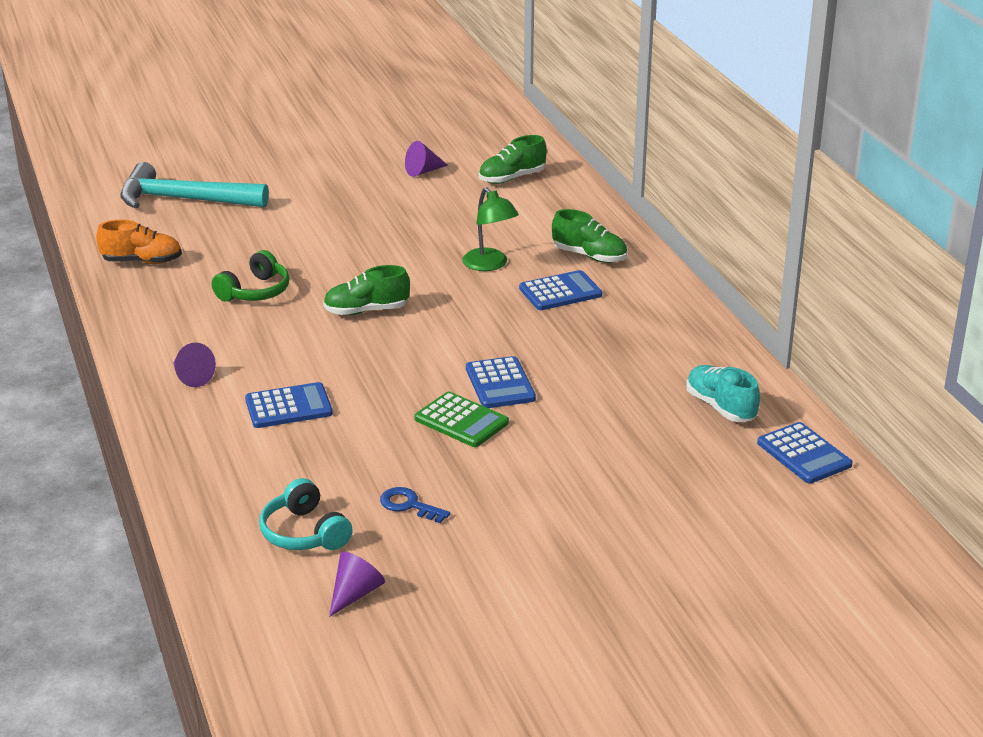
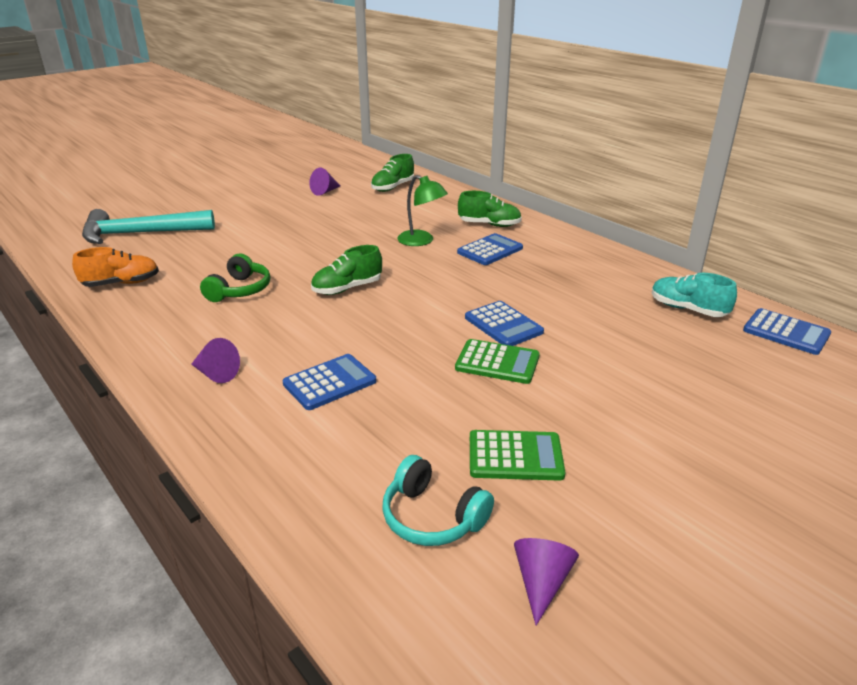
camera: 20 degrees left, 0 degrees up
blue key [380,487,450,523] -> green calculator [470,430,565,481]

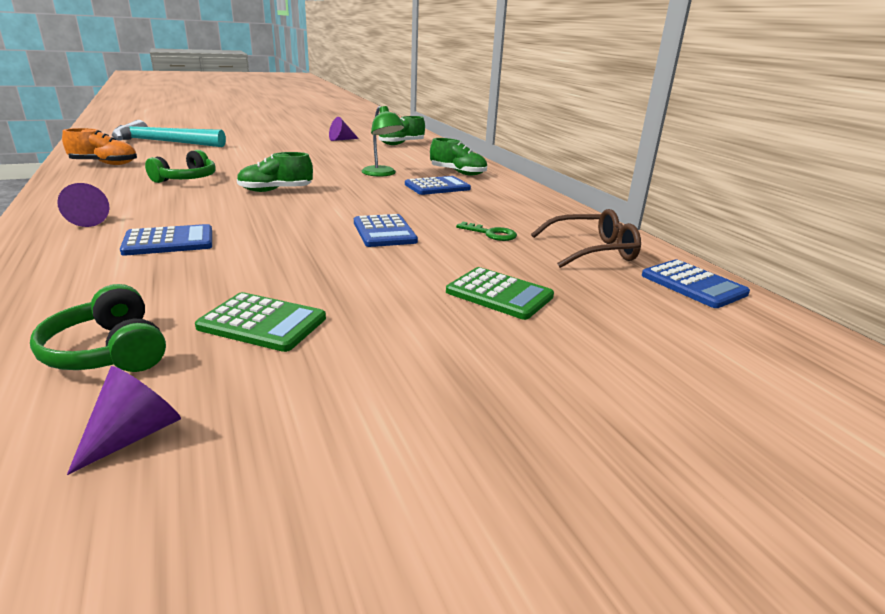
camera: 15 degrees right, 5 degrees down
turquoise headphones [382,455,494,546] -> green headphones [30,284,166,372]
green calculator [455,339,540,384] -> green calculator moved to [446,267,554,320]
turquoise shoe [652,273,737,317] -> brown glasses [531,209,641,268]
none -> green key [456,222,517,241]

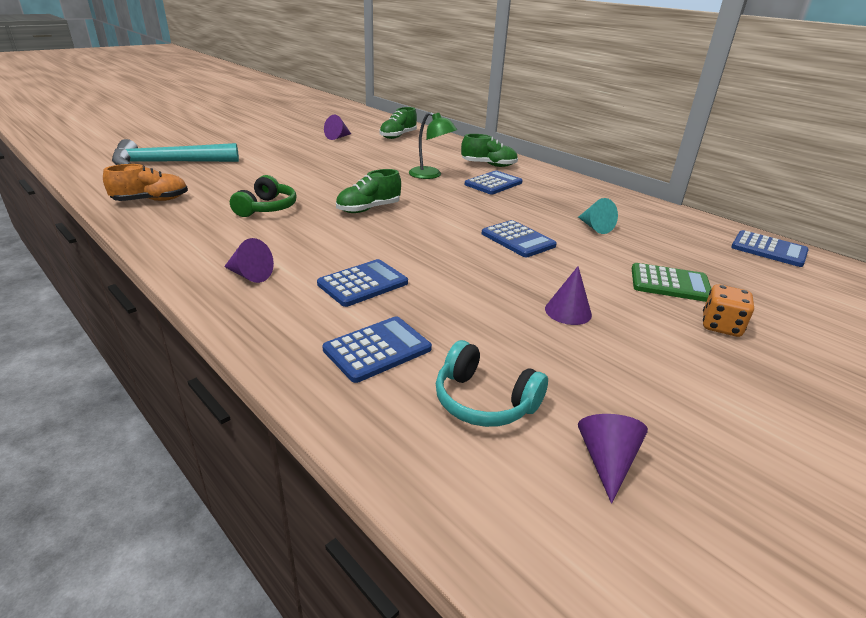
camera: 20 degrees left, 5 degrees up
green headphones [30,284,166,372] -> turquoise headphones [436,340,548,427]
green calculator [195,292,326,352] -> none
green key [456,222,517,241] -> turquoise cone [578,198,618,234]
brown glasses [531,209,641,268] -> none
none -> blue calculator [323,316,432,383]
none -> purple cone [545,266,592,325]
none -> orange dice [703,284,754,337]

